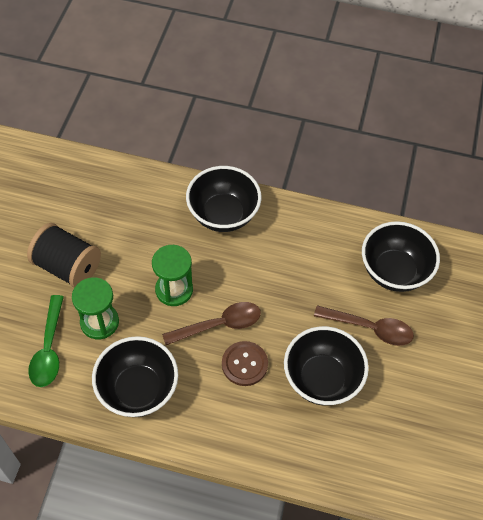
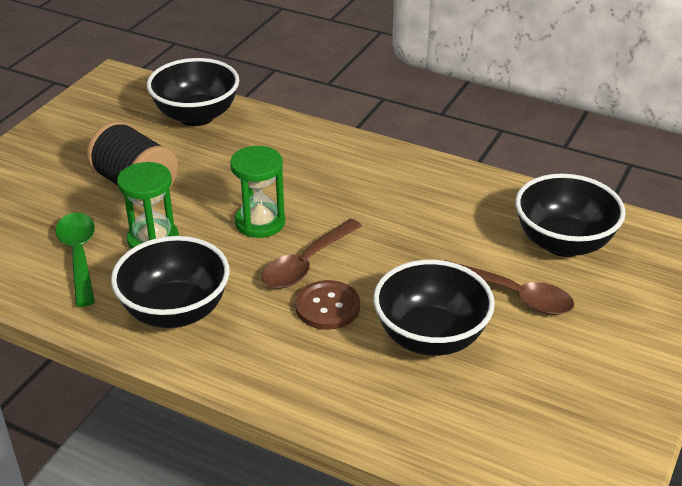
camera: 15 degrees right, 20 degrees down
green spoon [28,295,64,387] -> green spoon turned 150 degrees clockwise [56,213,95,307]
brown spoon [162,302,261,345] -> brown spoon turned 135 degrees clockwise [262,219,362,288]
black bowl [186,166,262,232] -> black bowl moved to [147,58,239,126]

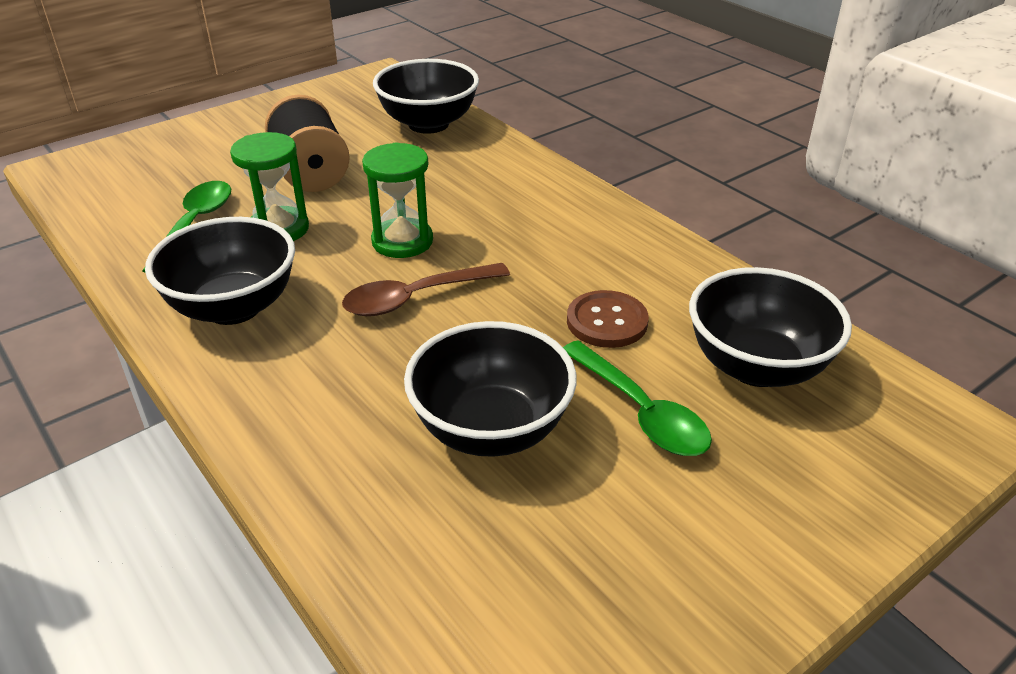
camera: 25 degrees right, 0 degrees up
brown button [295,280,360,330] -> brown button moved to [567,290,649,348]
brown spoon [444,260,574,315] -> green spoon [563,340,712,456]

